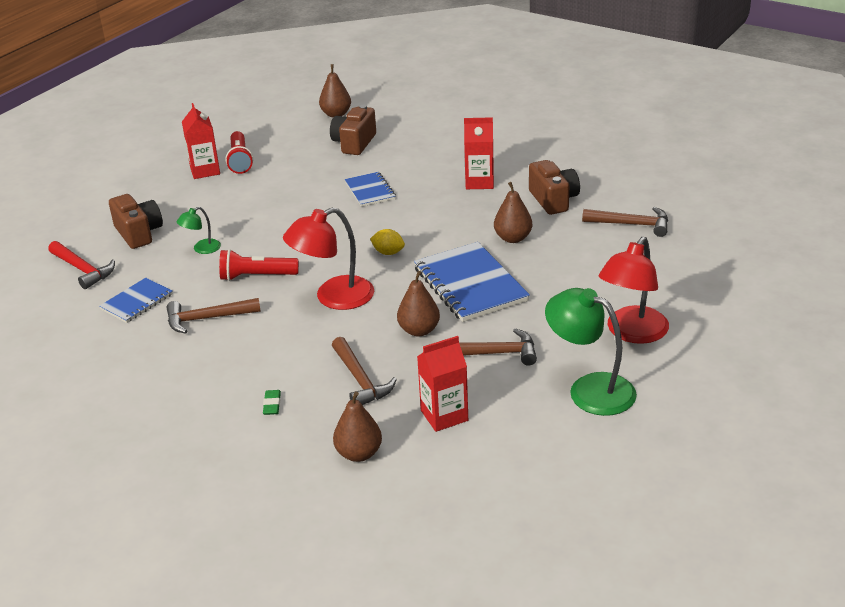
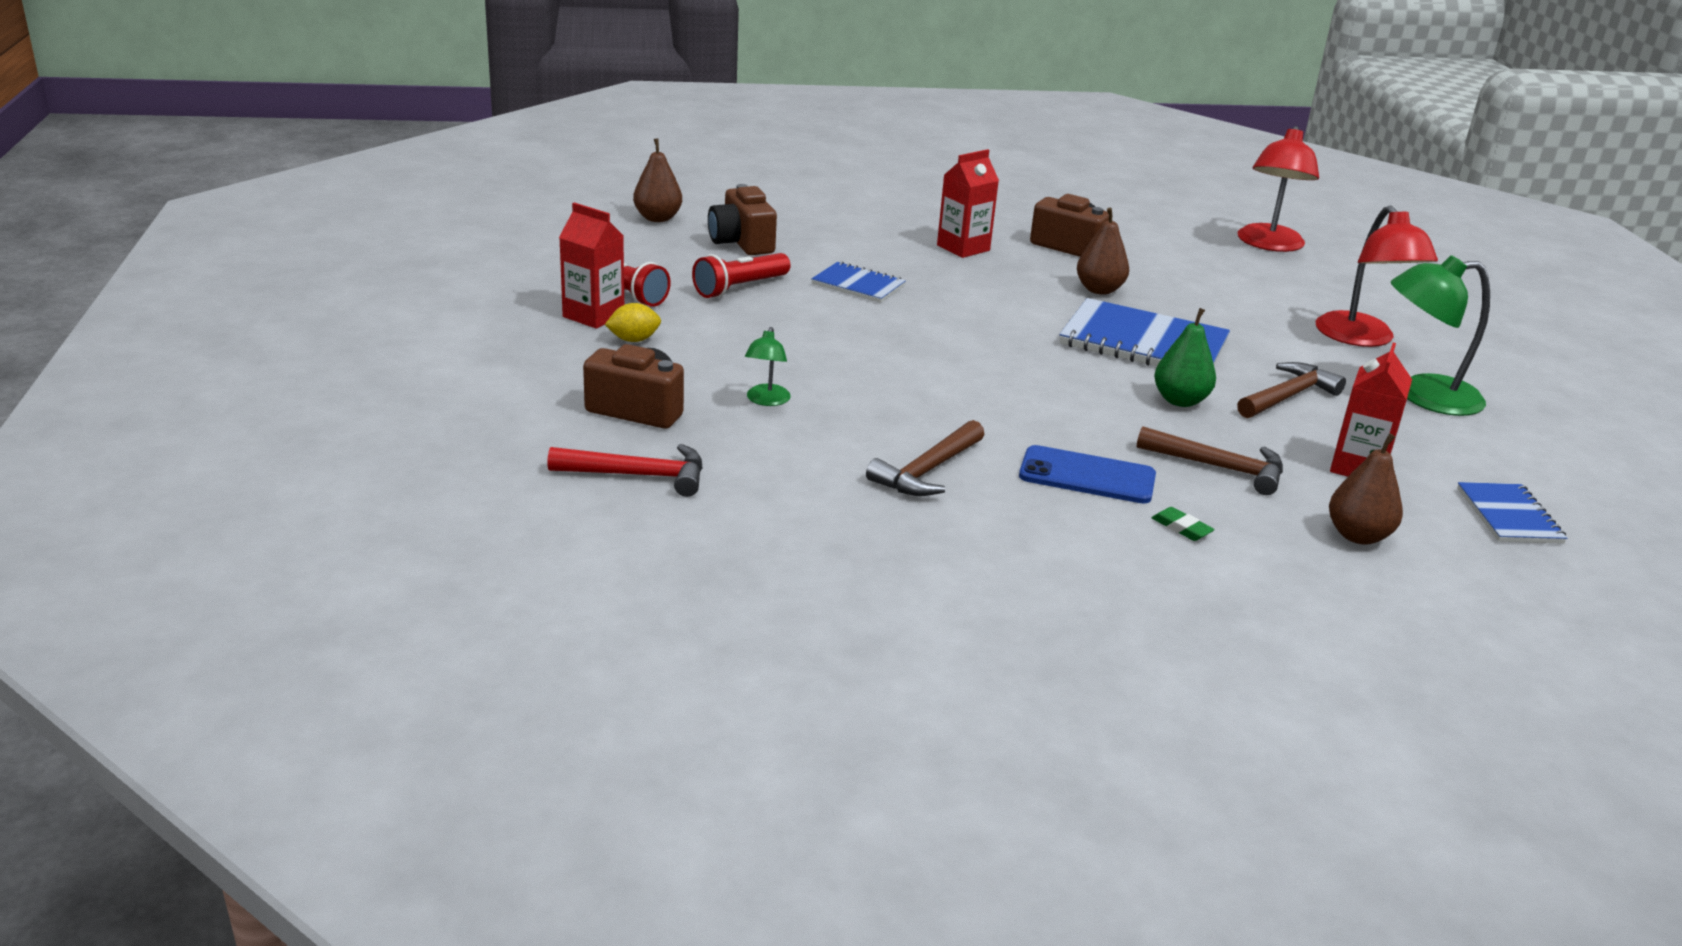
camera: 45 degrees left, 5 degrees down
blue notebook [99,278,173,323] -> blue notebook moved to [1457,482,1568,544]
red flashlight [219,249,299,281] -> red flashlight moved to [692,253,791,298]
red lamp [283,207,374,310] -> red lamp moved to [1238,126,1319,252]
yellow lemon [370,229,405,255] -> yellow lemon moved to [605,303,661,342]
brown pear [397,271,440,337] -> green pear [1154,308,1216,407]
brown hammer [582,207,668,237] -> none
none -> blue phone [1019,445,1156,504]

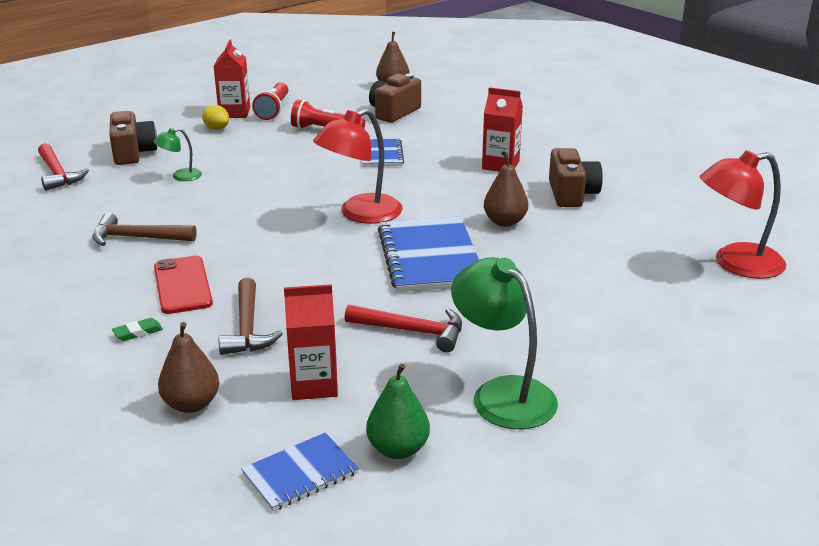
camera: 60 degrees right, 0 degrees up
blue phone [1019,445,1156,504] -> red phone [154,256,213,314]
green eraser [1152,507,1215,541] -> green eraser turned 45 degrees clockwise [112,318,163,341]
green pear [1154,308,1216,407] -> green pear moved to [366,363,430,459]
brown hammer [1237,362,1346,418] -> red hammer [345,304,462,352]
red lamp [1316,205,1438,347] -> red lamp moved to [313,109,403,224]

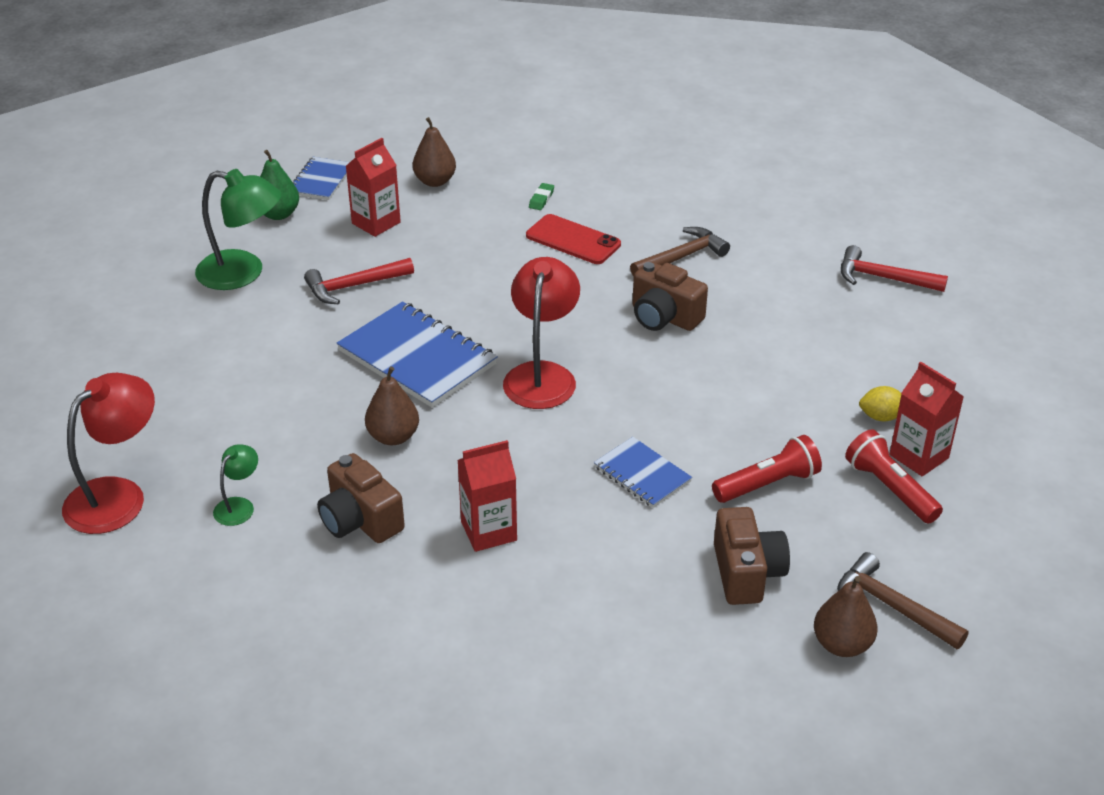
camera: 140 degrees right, 10 degrees up
brown camera [109,111,157,165] -> brown camera moved to [633,261,708,331]
green lamp [154,128,202,181] -> green lamp moved to [213,444,258,526]
brown hammer [219,278,283,355] -> brown hammer moved to [837,552,969,649]

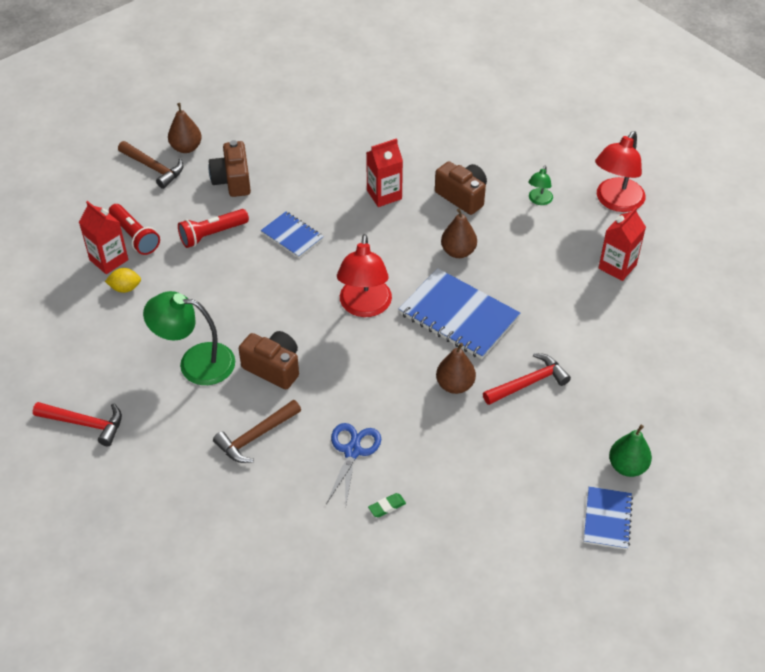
camera: 175 degrees right, 10 degrees up
green lamp [195,169,282,290] -> green lamp moved to [143,291,235,385]
red carton [346,138,401,237] -> red carton moved to [599,207,646,281]
brown pear [412,117,456,187] -> brown pear moved to [436,343,476,394]
red phone [526,214,621,264] -> blue scissors [326,423,381,505]
green eraser [529,183,554,210] -> green eraser turned 45 degrees clockwise [368,493,406,517]

